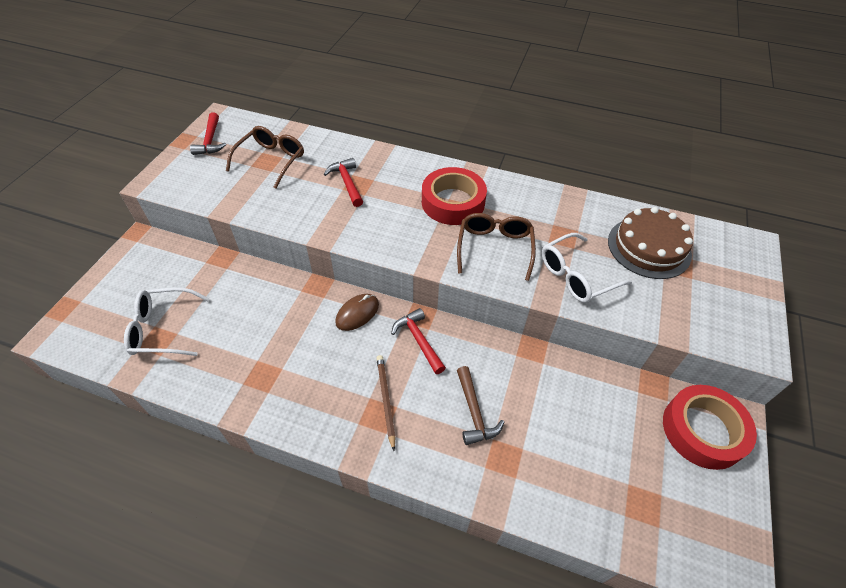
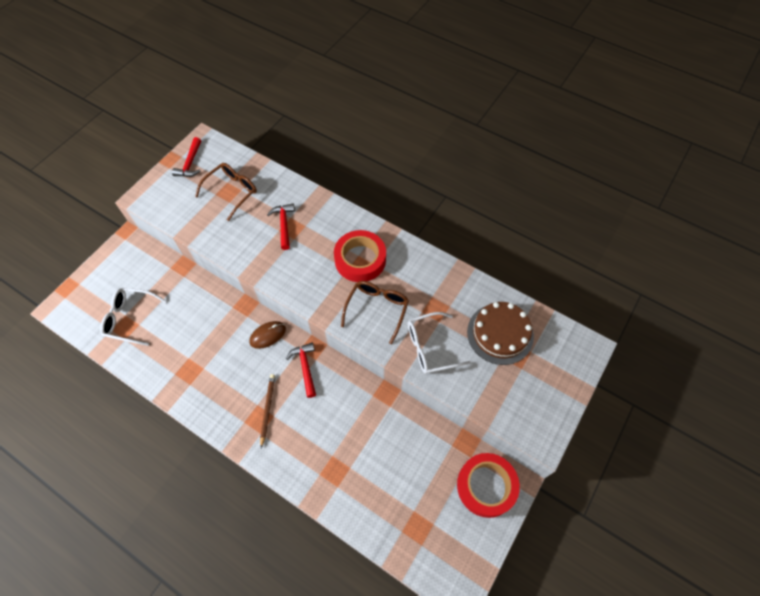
camera: 15 degrees right, 10 degrees up
brown hammer [457,366,504,445] -> none

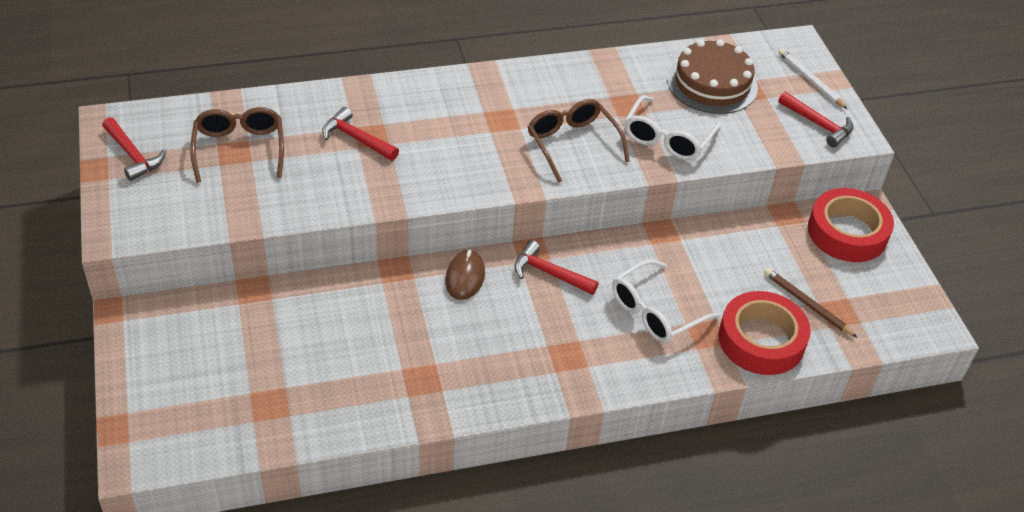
camera: 50 degrees left, 15 degrees down
white glasses [100,288,166,346] -> white glasses moved to [612,259,720,343]
brown pencil [260,374,275,448] -> brown pencil moved to [764,268,857,337]
red tape [334,230,386,282] -> red tape moved to [718,291,811,375]
none -> white pencil [778,48,847,109]
none -> red hammer [778,92,854,147]

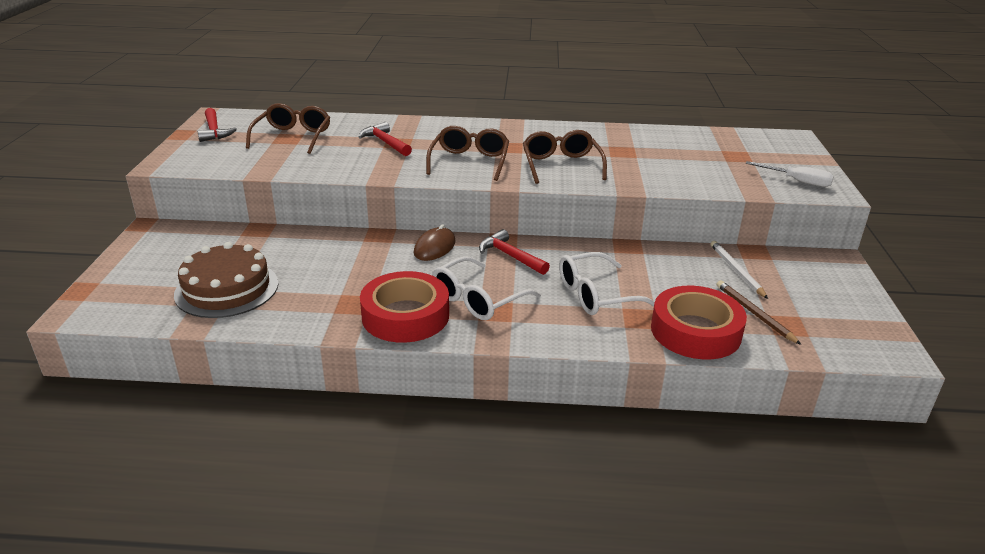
camera: 20 degrees right, 15 degrees down
white glasses [625,95,721,160] -> white glasses moved to [432,256,541,320]
brown cake [667,39,758,114] -> brown cake moved to [174,242,278,318]
white pencil [778,48,847,109] -> white pencil moved to [710,241,768,299]
red hammer [778,92,854,147] -> white screwdriver [746,161,834,187]
red tape [808,188,894,262] -> red tape moved to [360,271,449,343]
none -> brown glasses [426,126,509,181]

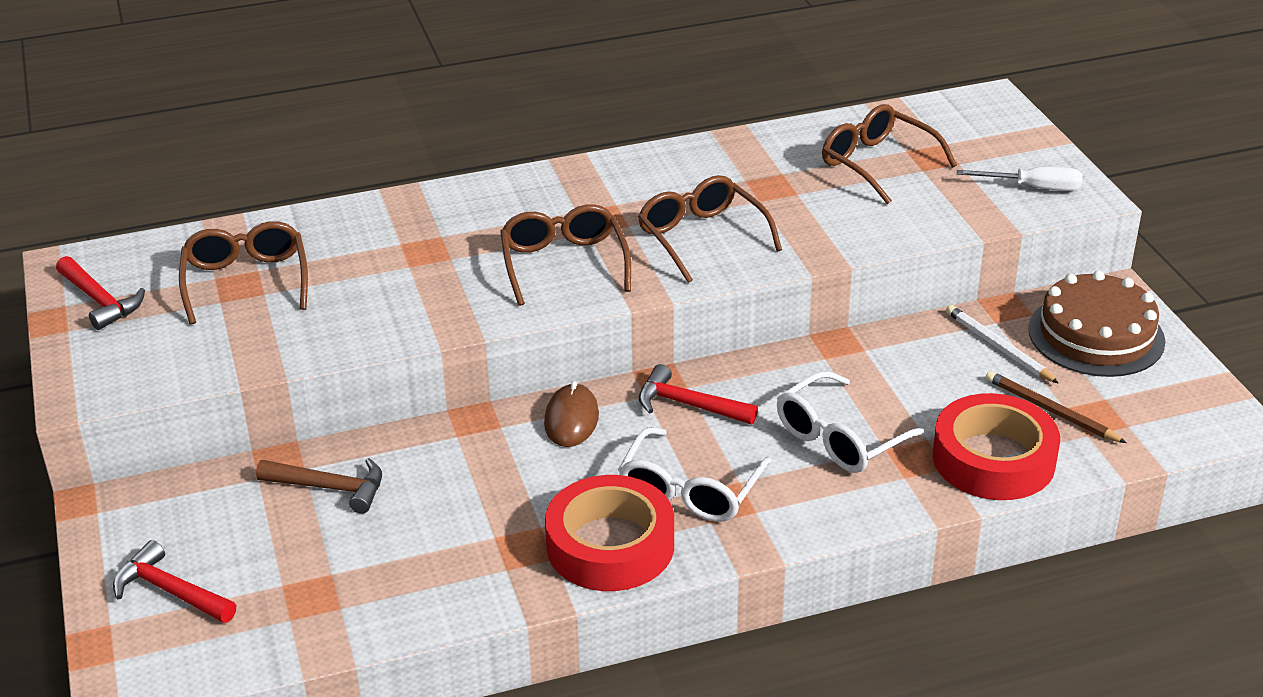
camera: 20 degrees left, 5 degrees up
brown cake [174,242,278,318] -> brown cake moved to [1028,271,1165,377]
red hammer [359,122,412,156] -> red hammer moved to [113,540,236,623]
none -> brown hammer [256,458,382,514]
none -> brown glasses [822,104,957,204]

